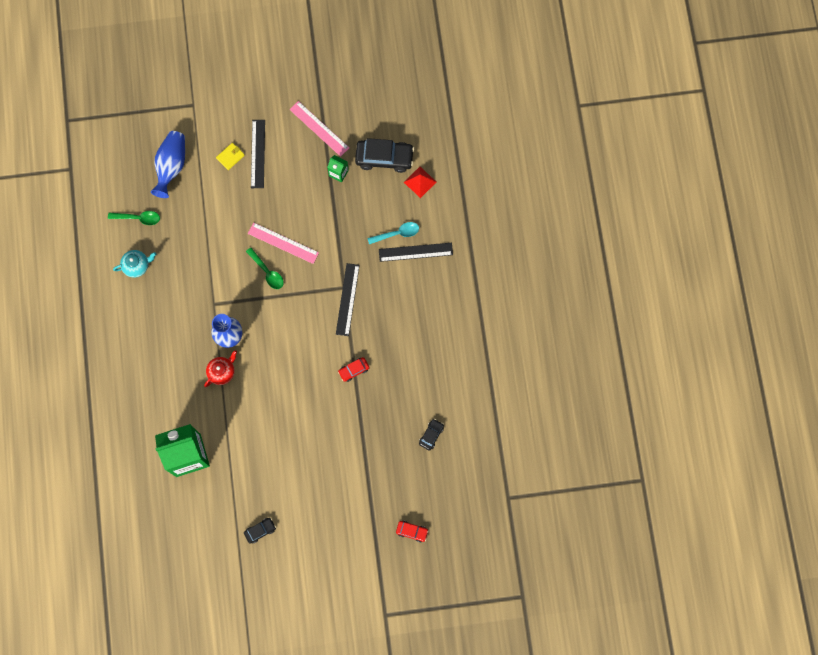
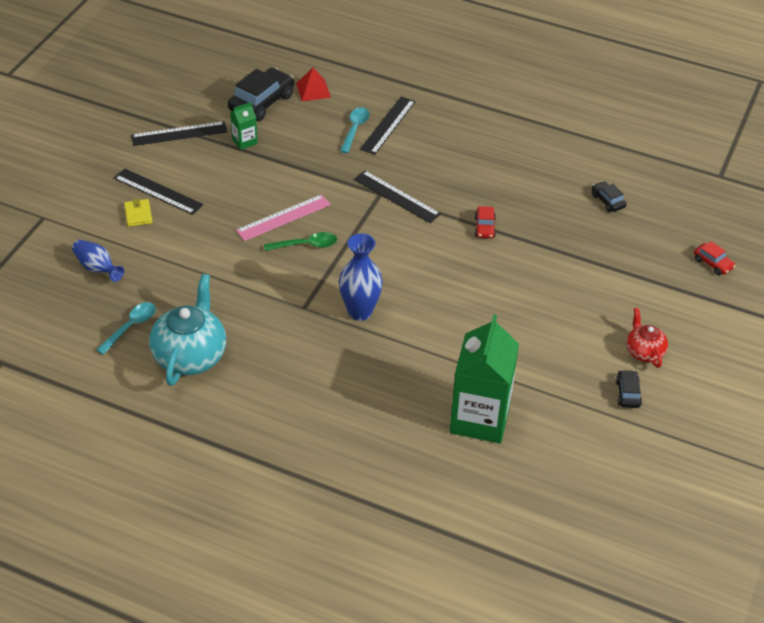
camera: 60 degrees left, 30 degrees down
green spoon [108,211,160,225] -> turquoise spoon [97,302,156,355]
turquoise teapot [113,250,156,278] -> turquoise teapot [149,274,226,386], size x1.82
blue vase [151,131,185,198] -> blue vase [72,239,124,282], size x0.66
red teapot [204,350,237,387] -> red teapot moved to [626,308,668,368]
pink ruler [290,101,349,157] -> black ruler [131,121,227,146]
red car [396,521,429,542] -> red car turned 90 degrees clockwise [694,241,736,275]

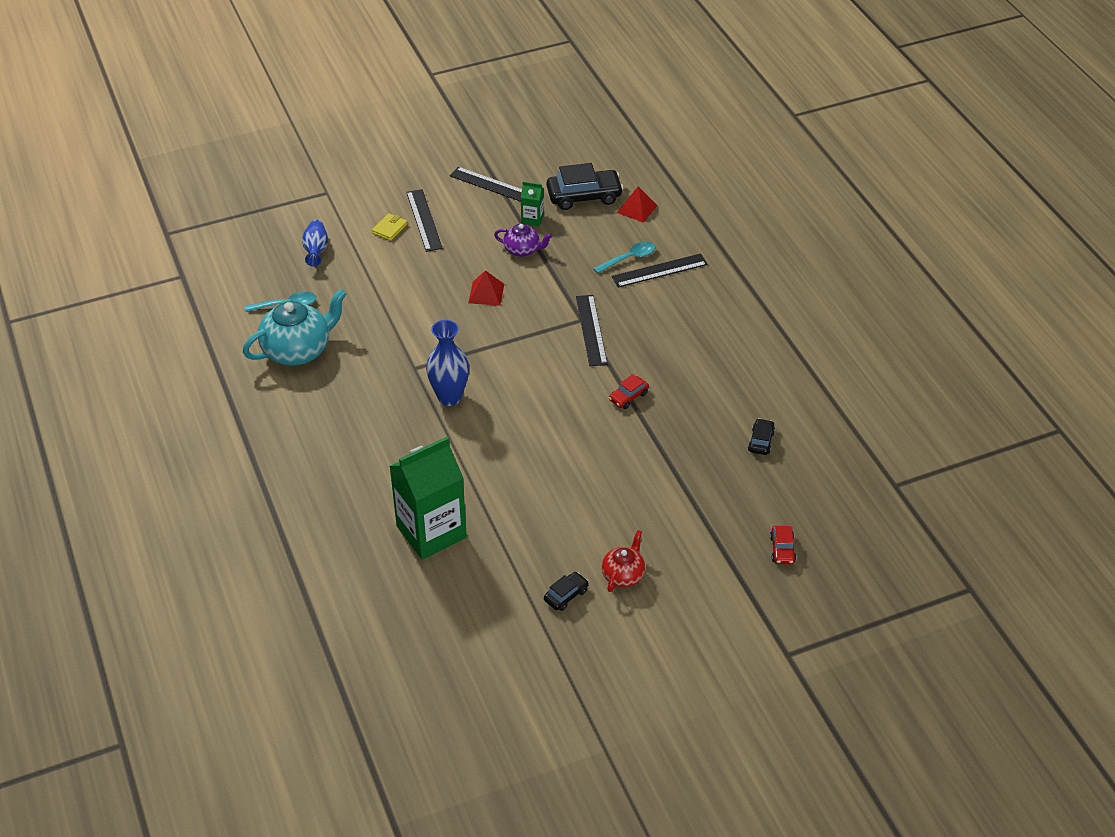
camera: 45 degrees right, 0 degrees up
pink ruler [236,194,331,241] -> red pyramid [468,270,504,306]
green spoon [264,232,337,251] -> none
none -> purple teapot [494,224,552,257]

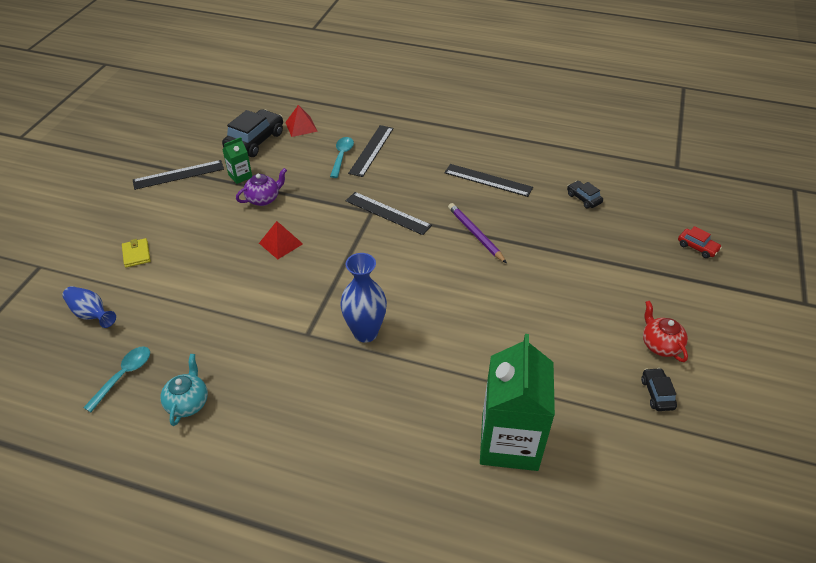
camera: 50 degrees left, 0 degrees up
turquoise teapot [243,289,347,365] -> turquoise teapot [160,354,208,426], size x0.55
black ruler [406,189,443,252] -> black ruler moved to [444,164,533,197]
red car [609,374,649,409] -> purple pencil [448,203,507,263]

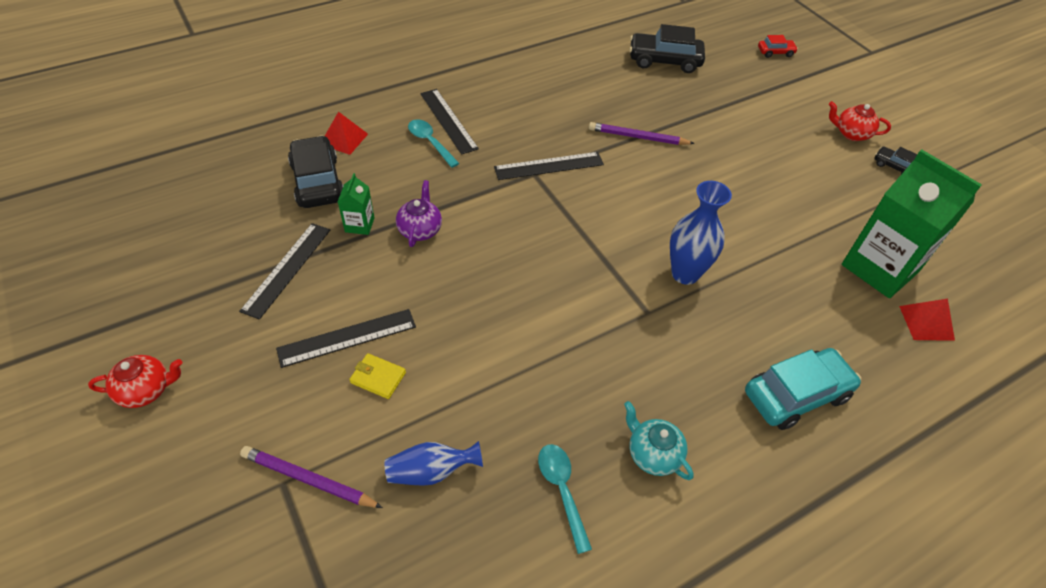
camera: 50 degrees left, 5 degrees up
red pyramid [259,221,303,259] -> red pyramid moved to [899,299,955,341]
black ruler [444,164,533,197] -> black ruler moved to [276,309,416,368]
black car [567,181,603,209] -> black car [629,24,705,73], size x1.96
none -> red teapot [88,355,182,408]
none -> purple pencil [240,446,383,508]
none -> turquoise car [745,348,861,430]

